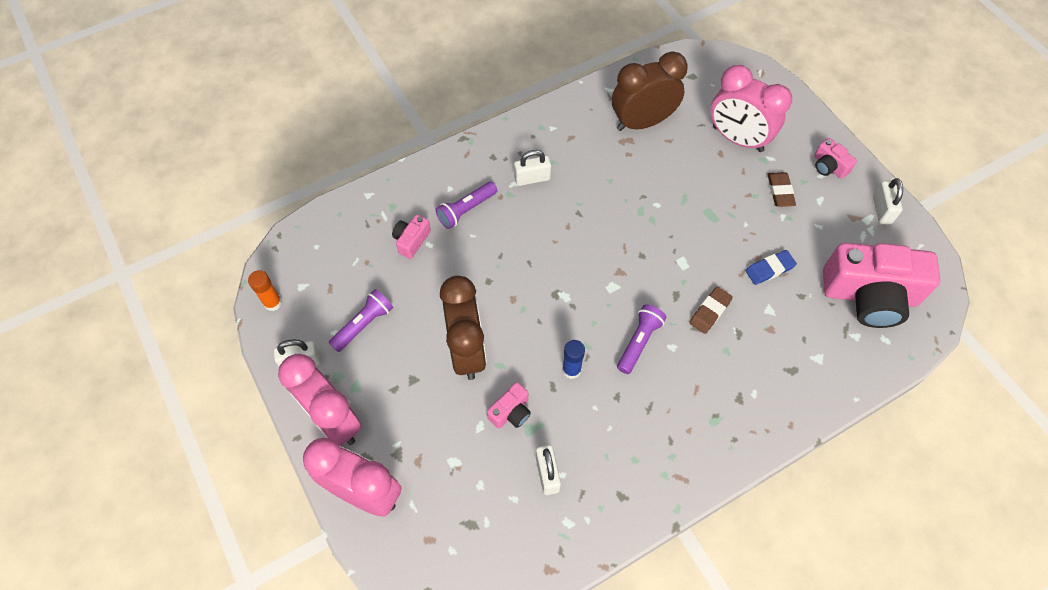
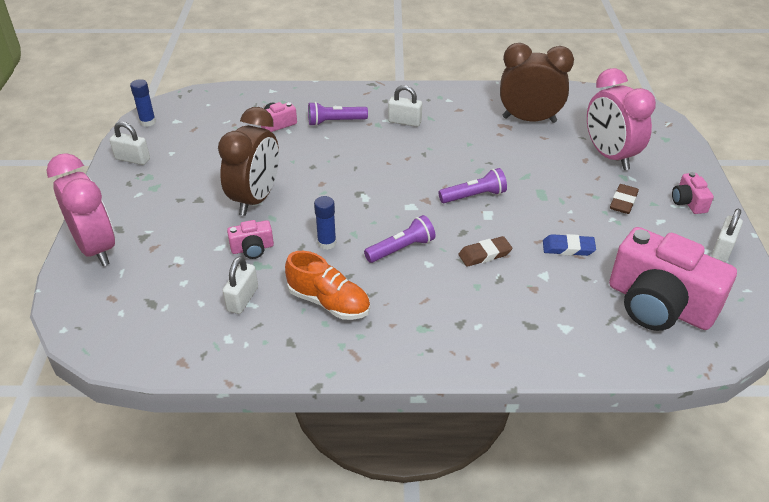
camera: 30 degrees right, 20 degrees down
orange glue stick [248,270,282,311] -> blue glue stick [130,79,156,127]
pink clock [278,354,361,446] -> none
purple flashlight [329,289,393,352] -> purple flashlight moved to [438,168,507,203]
none -> orange shoe [285,251,370,320]

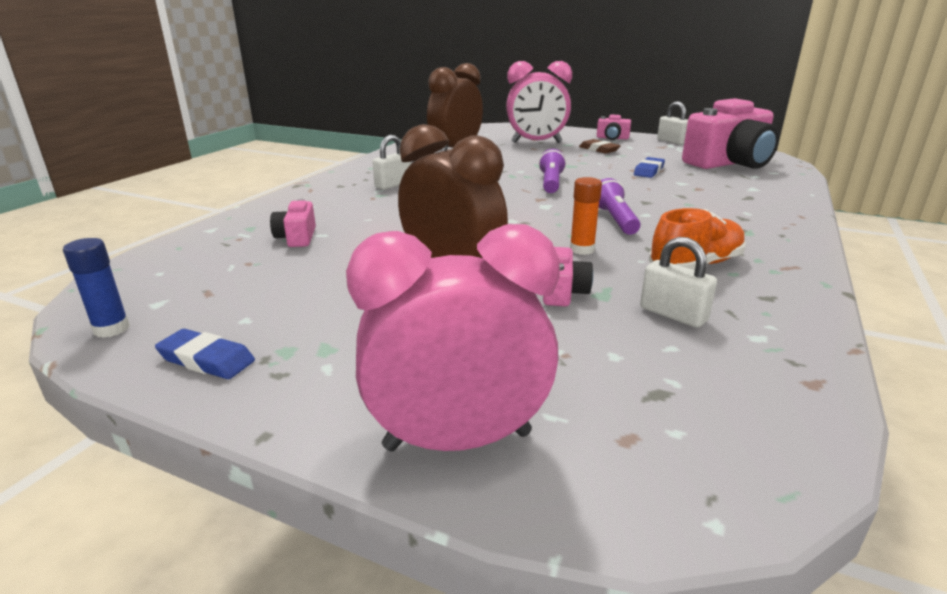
camera: 65 degrees left, 15 degrees down
white padlock [109,122,150,165] -> blue eraser [155,329,255,379]
purple flashlight [308,102,368,126] -> none
blue glue stick [314,196,336,250] -> orange glue stick [570,177,602,255]
brown eraser [458,236,512,267] -> none

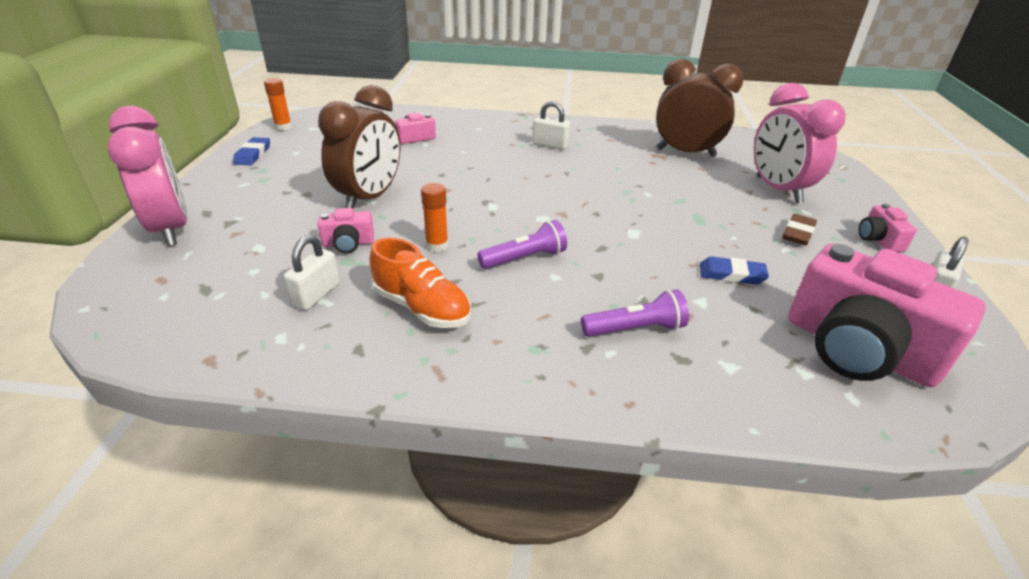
camera: 70 degrees right, 10 degrees up
blue glue stick [63,238,130,338] -> orange glue stick [264,78,292,130]
purple flashlight [539,149,566,193] -> purple flashlight moved to [581,290,689,337]

